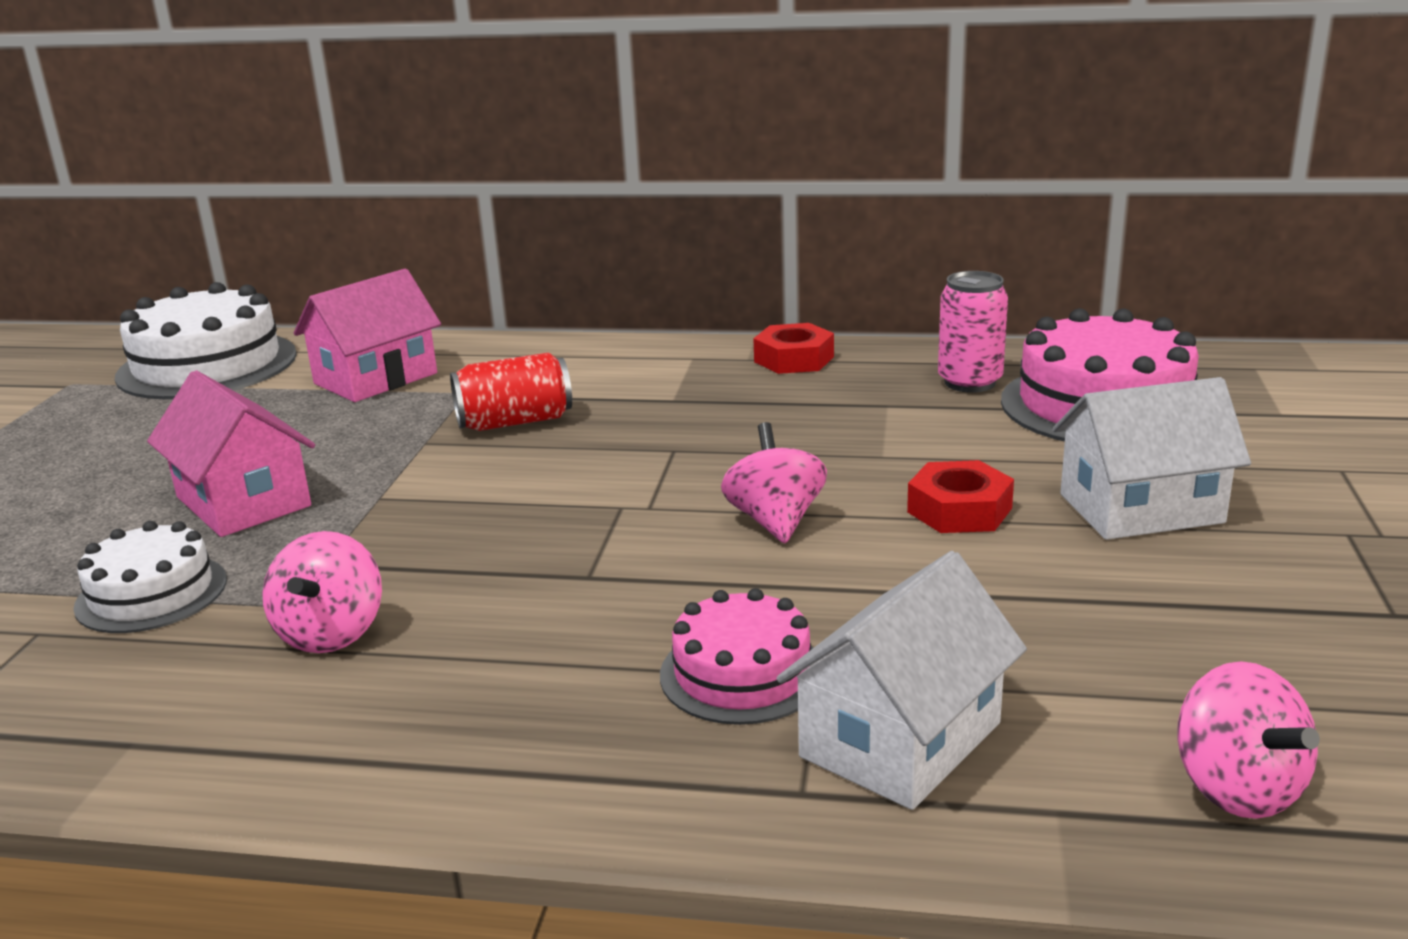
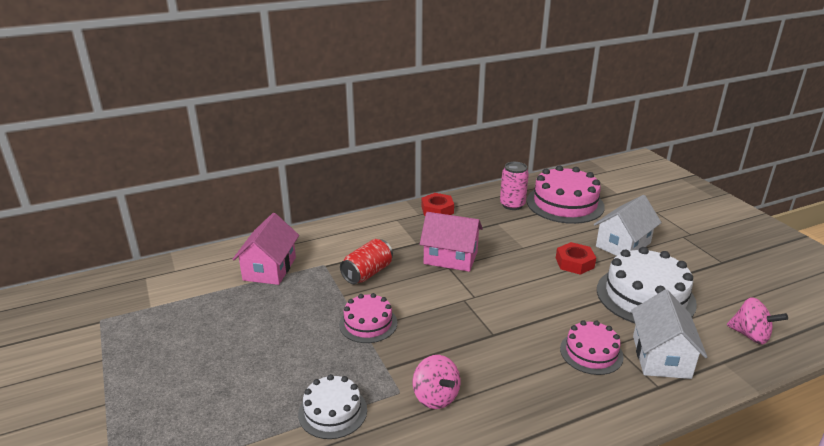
camera: 35 degrees left, 5 degrees up
white cake [115,282,297,399] -> white cake moved to [597,247,697,323]
pink house [147,370,315,537] -> pink house moved to [420,212,483,272]
pink spinning top [721,422,827,543] -> none
none -> pink cake [339,293,397,343]

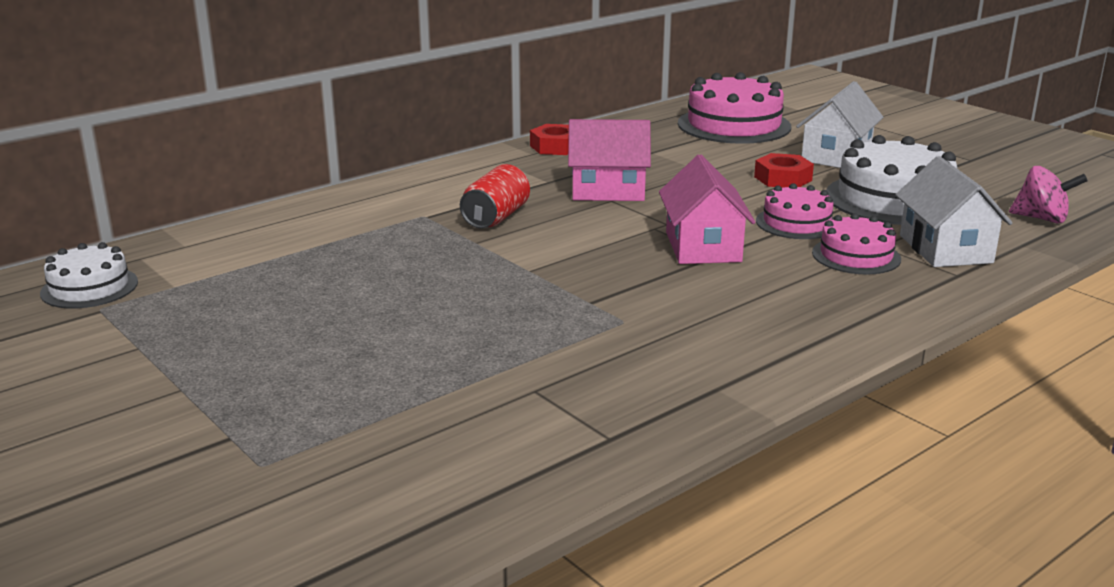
camera: 15 degrees left, 5 degrees down
pink house [233,213,299,285] -> pink house moved to [659,154,756,264]
white cake [298,374,367,439] -> white cake moved to [40,242,138,308]
pink cake [339,293,397,343] -> pink cake moved to [756,183,833,239]
pink spinning top [413,355,461,409] -> none
pink can [500,162,529,210] -> none

